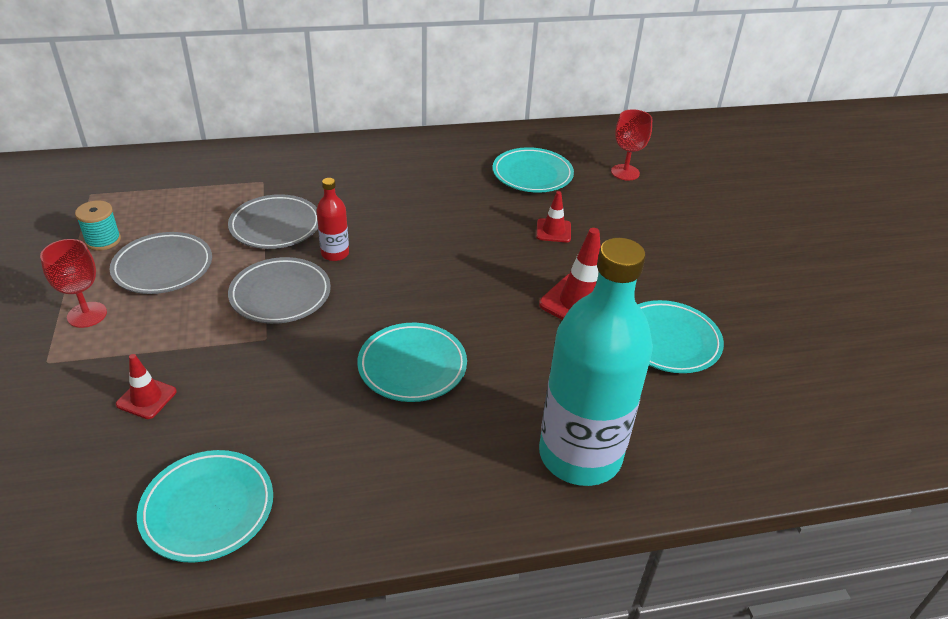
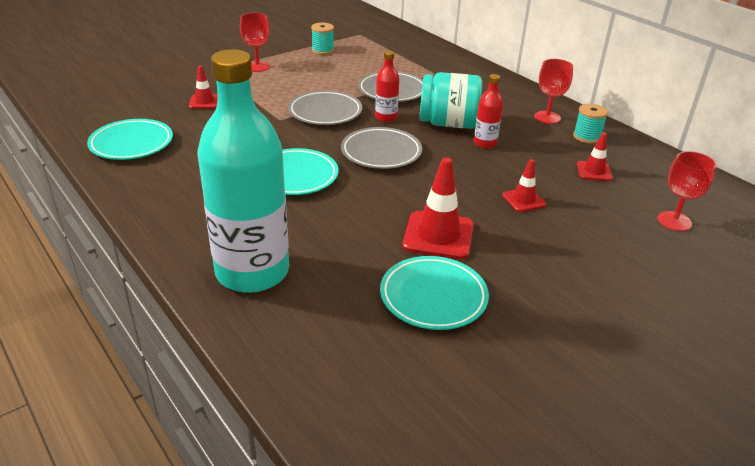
camera: 65 degrees right, 5 degrees down
grey plate [110,232,212,294] -> grey plate moved to [341,127,422,169]
turquoise plate [493,147,574,193] -> red traffic cone [577,132,613,181]
none -> turquoise jar [420,72,482,129]
none -> red bottle [474,74,503,149]
none -> red goblet [534,59,573,124]
none -> turquoise spool [573,104,608,144]

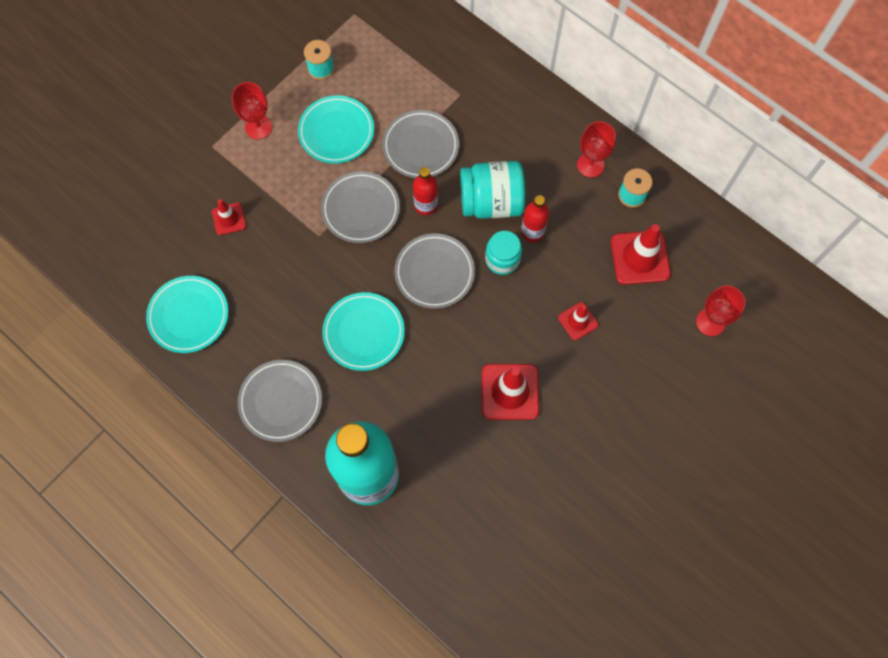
camera: 10 degrees left, 35 degrees up
turquoise plate [380,256,489,330] -> turquoise plate moved to [298,95,374,164]
red traffic cone [577,132,613,181] -> red traffic cone [611,224,671,285], size x1.76
none -> grey plate [238,360,322,442]
none -> turquoise jar [485,231,522,275]

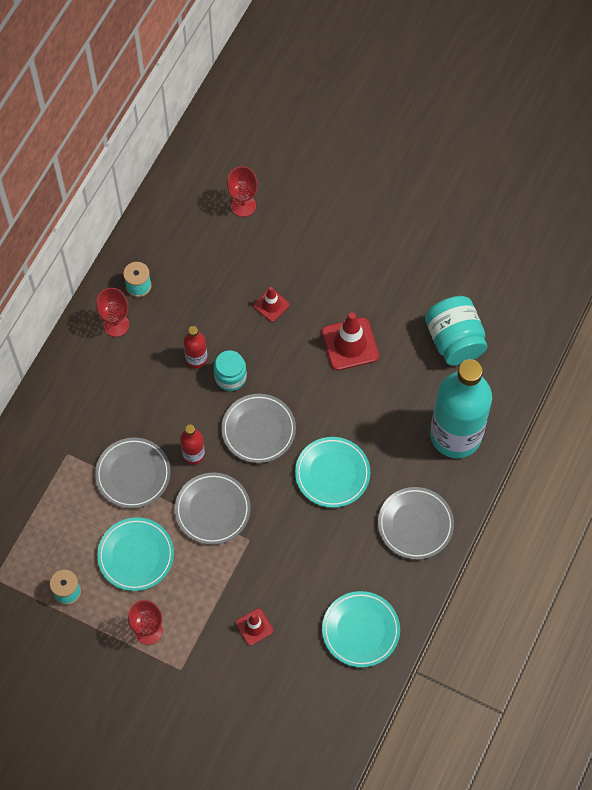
camera: 105 degrees left, 5 degrees down
turquoise jar [460,161,525,219] -> turquoise jar moved to [425,296,487,365]
red traffic cone [611,224,671,285] -> none

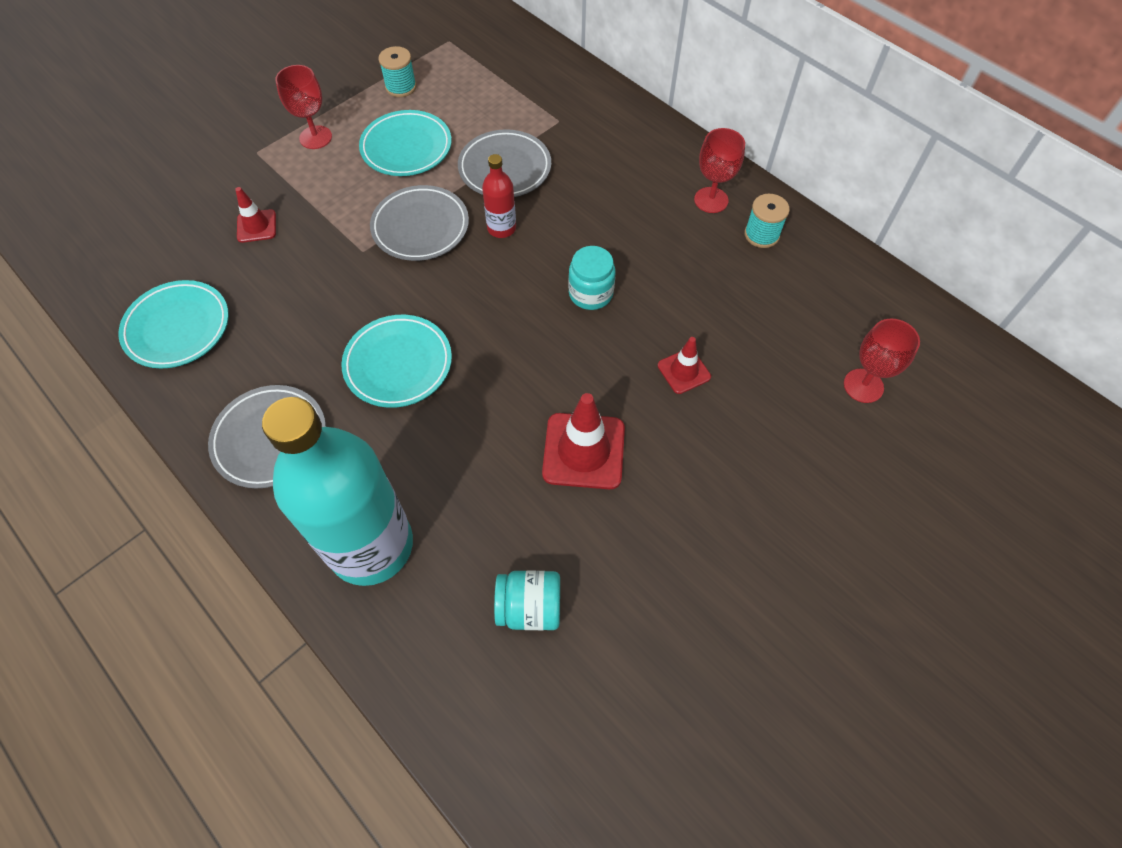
camera: 110 degrees right, 5 degrees down
red bottle [183,326,207,368] -> none
grey plate [221,394,296,463] -> none
turquoise jar [425,296,487,365] -> turquoise jar [494,570,560,630], size x0.64

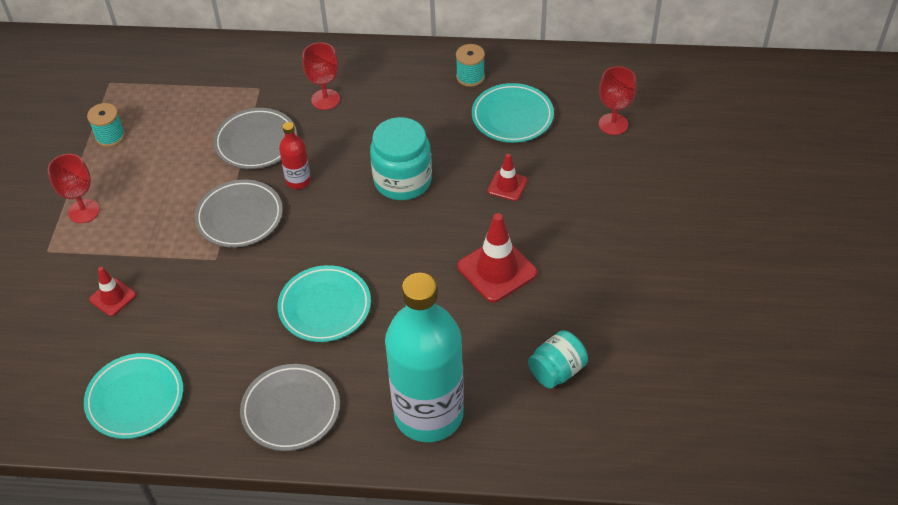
camera: 40 degrees left, 10 degrees down
turquoise plate [359,110,452,176] -> turquoise plate moved to [472,83,554,143]
turquoise jar [568,246,615,310] -> turquoise jar [370,117,432,200], size x1.57
red goblet [694,128,745,213] -> red goblet moved to [302,42,340,110]

